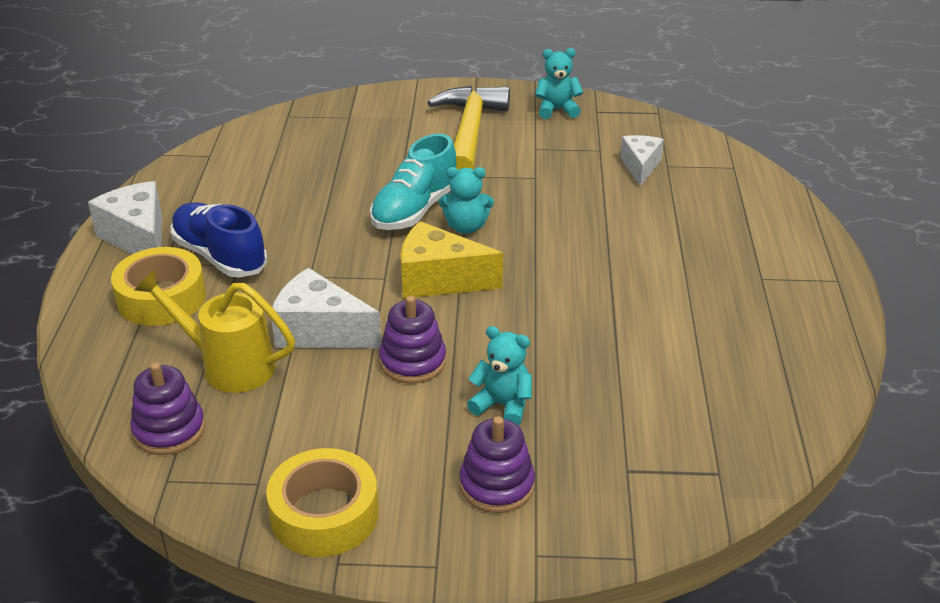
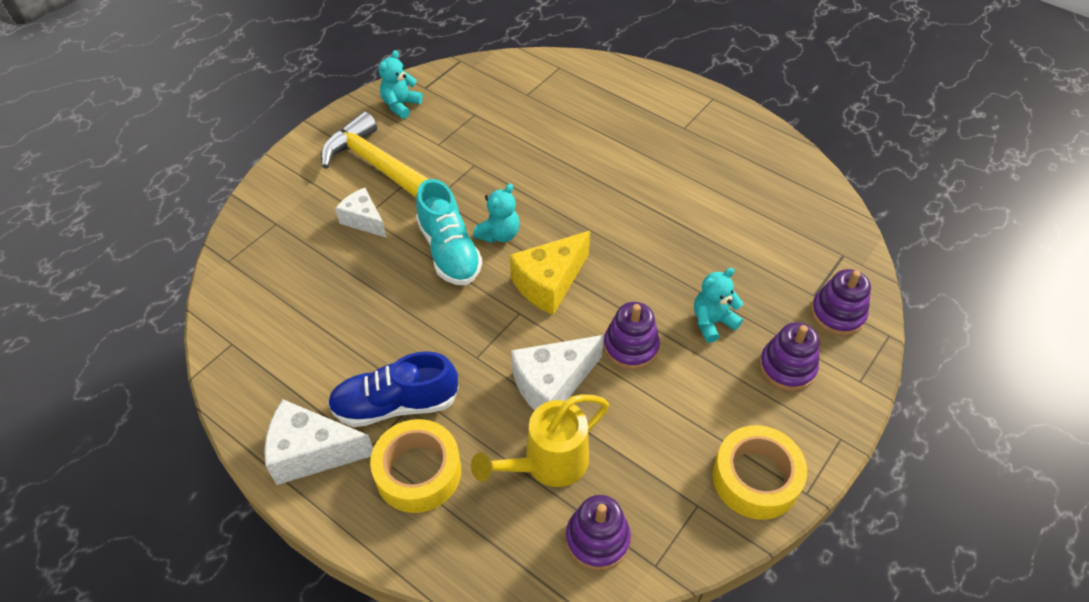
camera: 55 degrees left, 15 degrees up
white cheese [620,135,664,186] -> white cheese moved to [335,188,387,238]
none -> purple stacking toy [811,269,871,336]

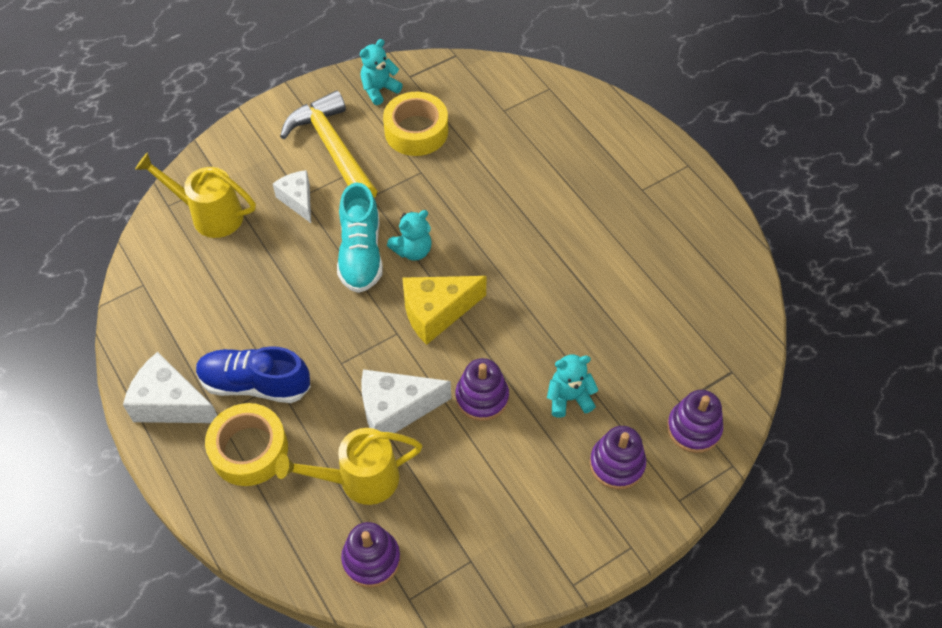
camera: 20 degrees right, 5 degrees up
yellow tape [713,425,807,520] -> yellow tape moved to [383,92,448,156]
none -> yellow watering can [135,152,256,238]

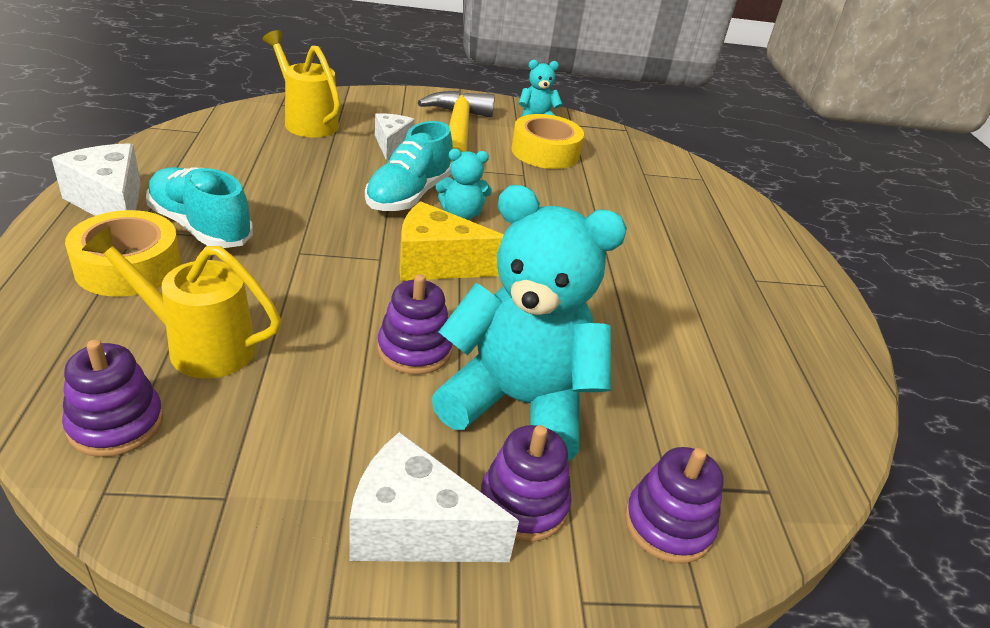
camera: 25 degrees right, 20 degrees down
blue shoe [196,346,311,403] -> turquoise shoe [146,167,253,248]
white cheese [361,369,451,433] -> white cheese moved to [350,432,519,562]
turquoise teddy bear [547,355,598,418] -> turquoise teddy bear [431,185,627,461], size x2.21

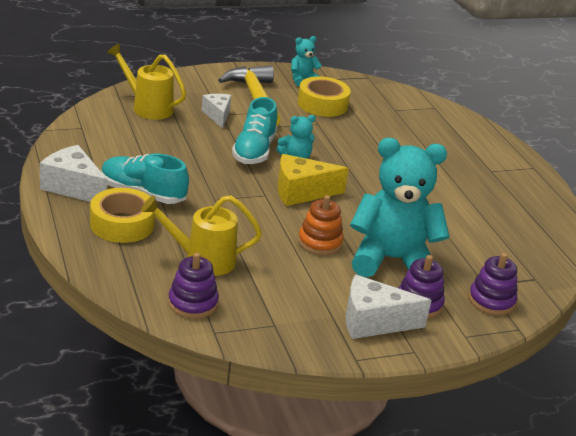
camera: 15 degrees left, 5 degrees down
purple stacking toy [377,274,453,375] -> orange stacking toy [298,195,344,255]

